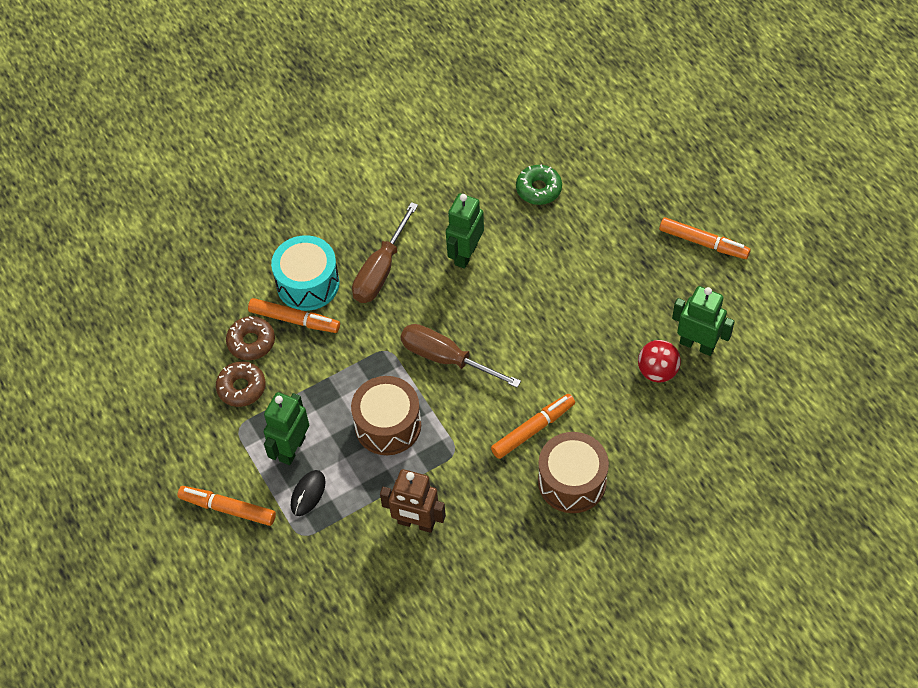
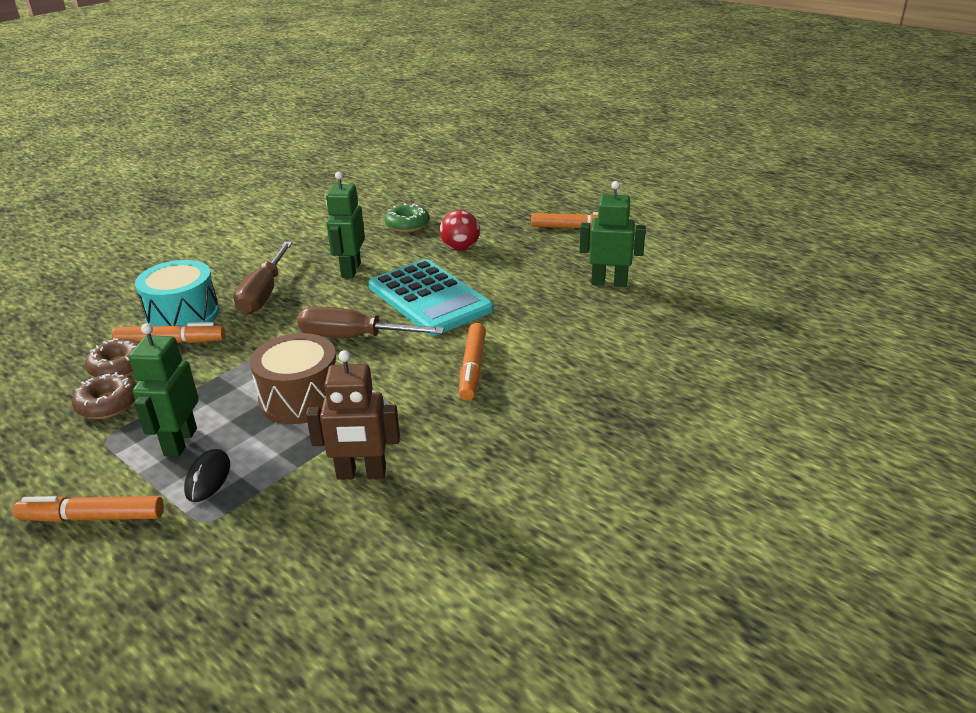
camera: 20 degrees left, 25 degrees down
orange marker [491,394,575,459] -> orange marker turned 150 degrees clockwise [459,323,486,401]
brown drum [538,432,609,513] -> none
red ball [638,340,681,383] -> red ball moved to [440,210,480,251]
none -> turquoise calculator [369,259,494,336]

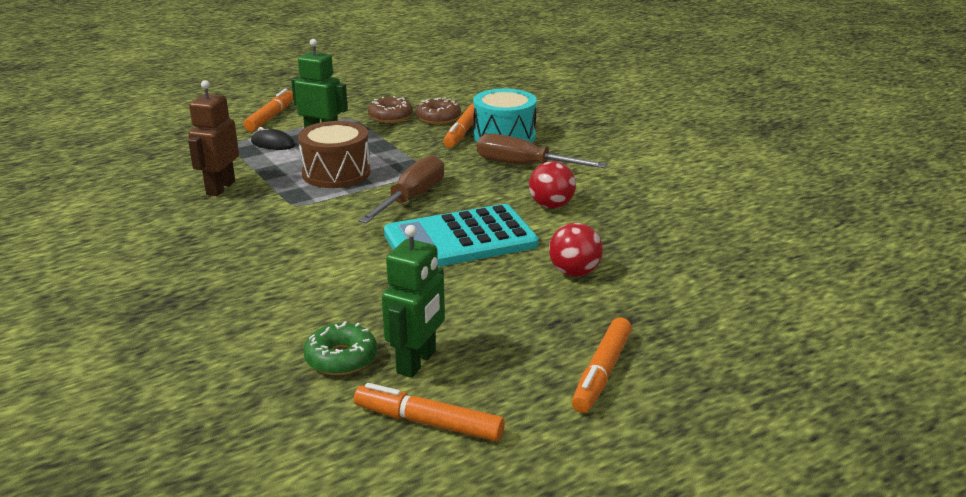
camera: 105 degrees right, 5 degrees down
green robot [326,171,365,278] -> red ball [529,161,576,209]
green donut [385,203,430,232] -> green donut moved to [303,321,377,375]
orange marker [459,323,486,401] -> orange marker moved to [354,383,505,441]

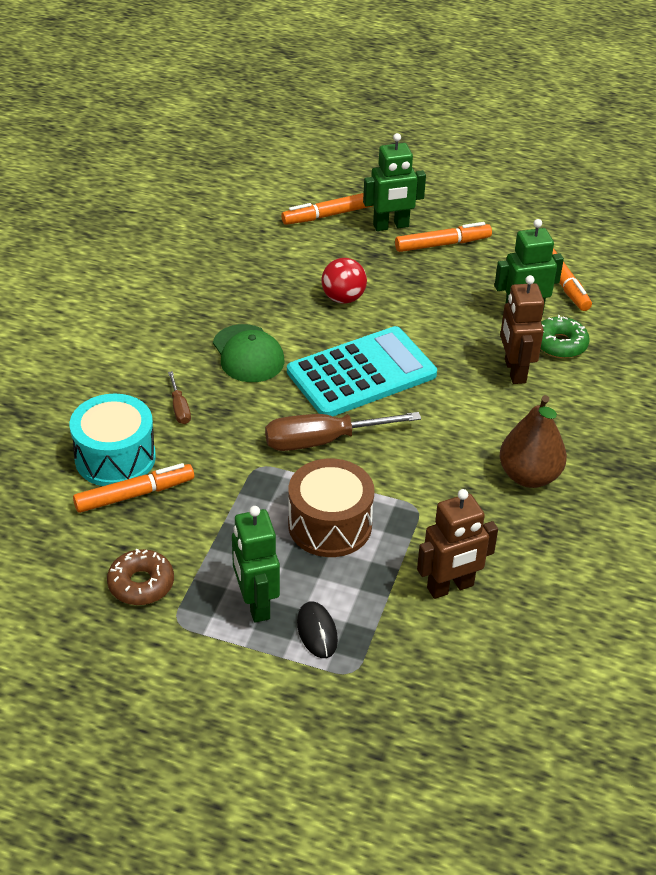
camera: 130 degrees left, 15 degrees up
orange marker [244,88,293,132] -> orange marker moved to [281,193,372,225]
turquoise calculator [384,204,539,267] -> turquoise calculator turned 60 degrees counterclockwise [287,326,437,416]
brown donut [416,98,461,124] -> none
brown screwdriver [477,134,607,168] -> brown screwdriver [168,371,191,424], size x0.49
red ball [529,161,576,209] -> green cap [213,324,284,382]
none -> green robot [363,133,426,231]
none -> brown robot [500,275,544,384]
none -> brown pear [500,395,567,488]

